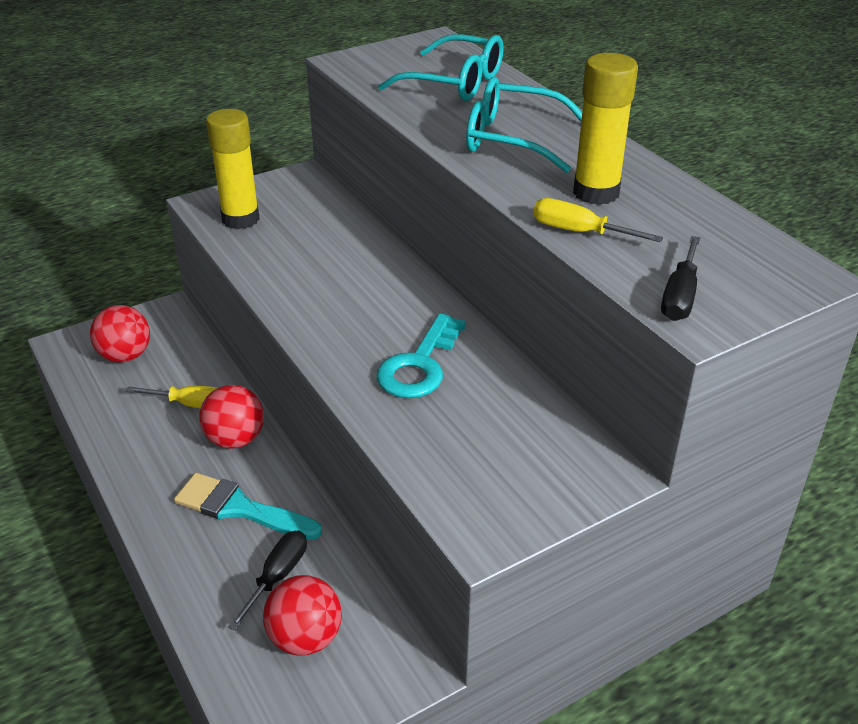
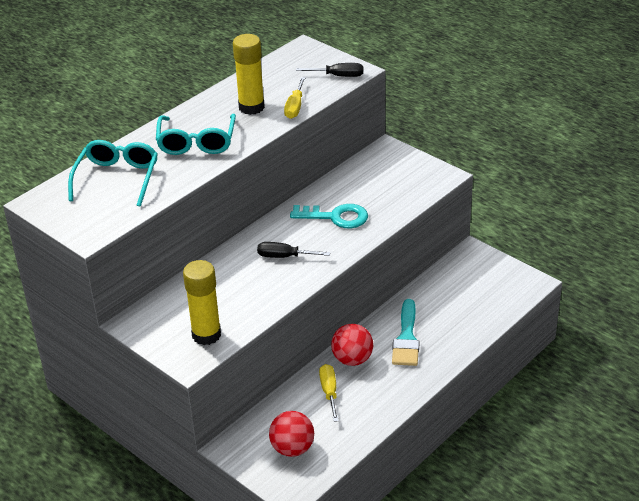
camera: 105 degrees left, 0 degrees up
black screwdriver [228,530,307,631] -> black screwdriver moved to [257,242,330,258]
red ball [263,575,342,656] -> none

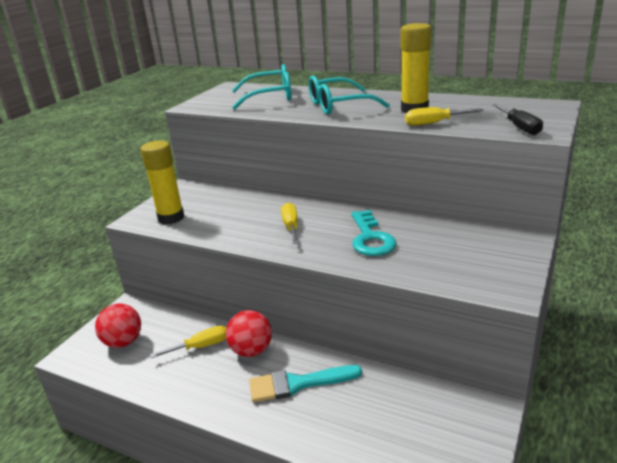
camera: 75 degrees right, 10 degrees down
black screwdriver [257,242,330,258] -> yellow screwdriver [281,202,298,244]

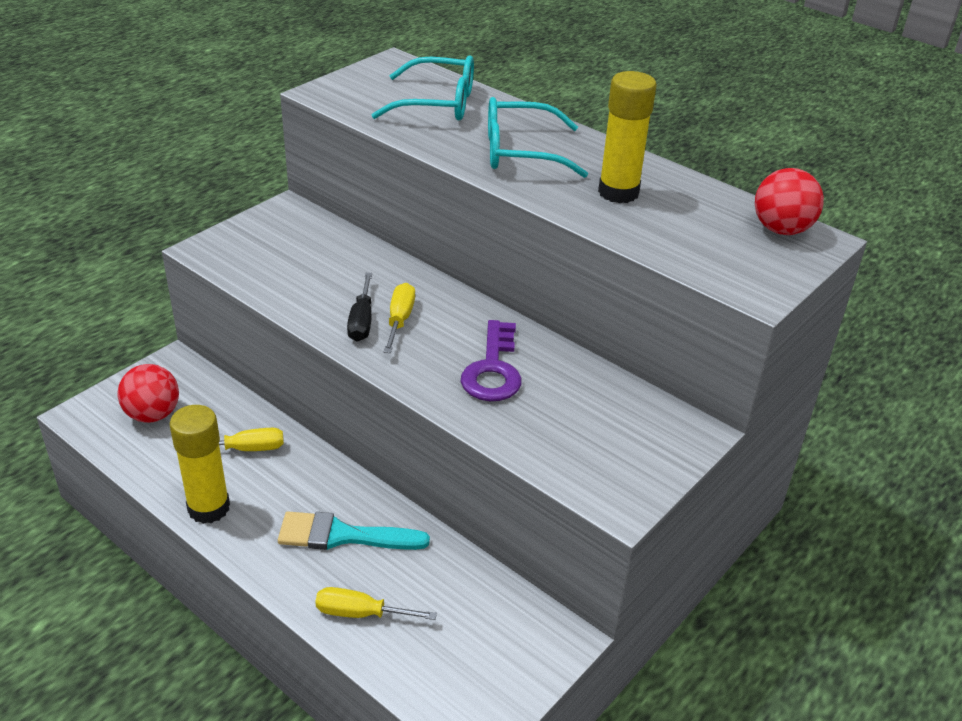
camera: 10 degrees right, 10 degrees up
yellow glue stick [140,141,184,225] -> yellow glue stick moved to [169,405,230,524]
red ball [226,310,272,357] -> red ball moved to [755,168,824,235]
turquoise key [351,210,396,256] -> purple key [461,320,522,401]
yellow screwdriver [405,107,484,126] -> yellow screwdriver moved to [315,587,437,620]
black screwdriver [492,104,543,135] -> black screwdriver moved to [347,273,372,341]

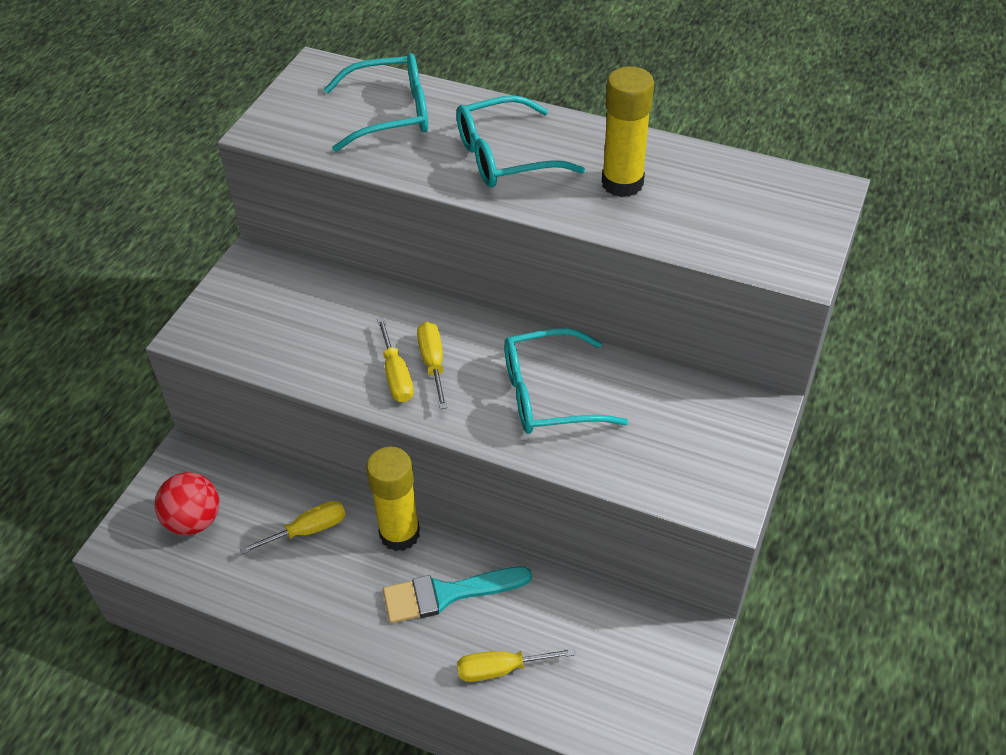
camera: 15 degrees left, 10 degrees up
yellow glue stick [169,405,230,524] -> yellow glue stick moved to [366,447,420,551]
black screwdriver [347,273,372,341] -> yellow screwdriver [377,318,414,402]
purple key [461,320,522,401] -> turquoise glasses [504,328,628,434]
red ball [755,168,824,235] -> none

